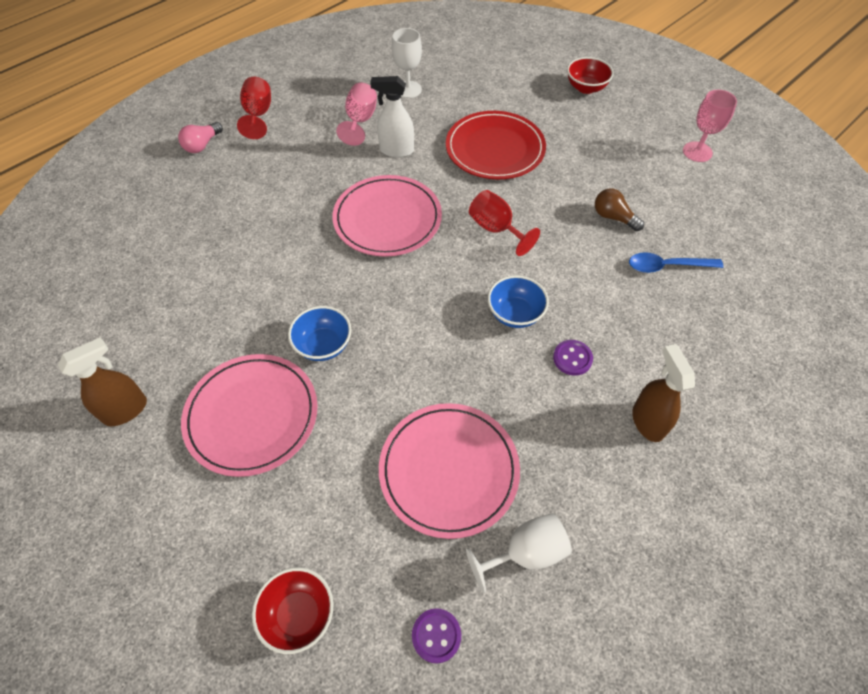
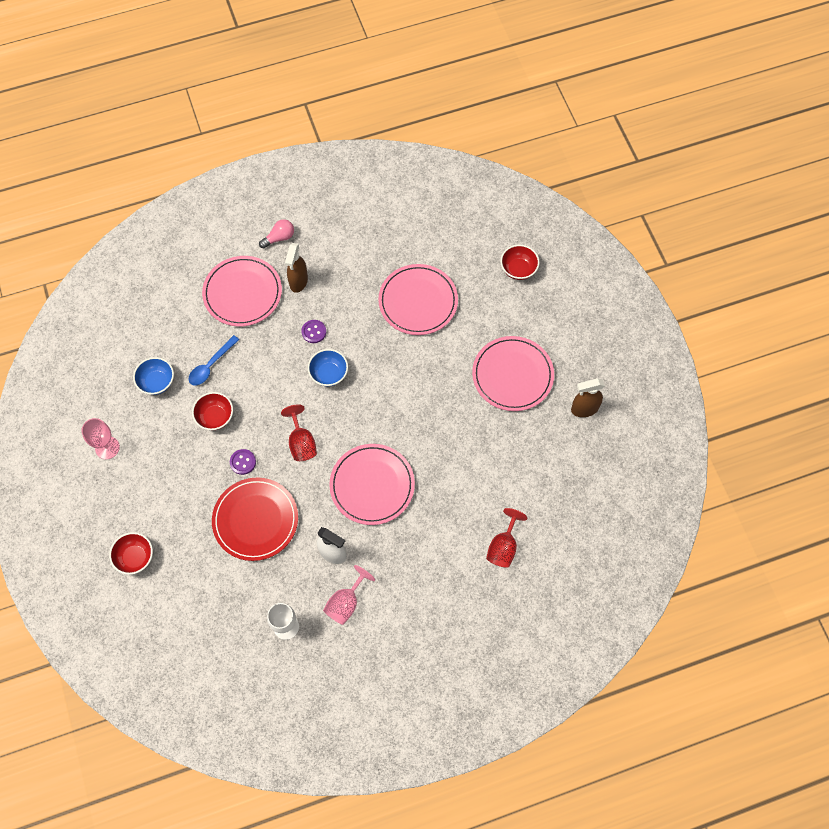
camera: 155 degrees left, 10 degrees up
pink light bulb [178,122,223,153] -> pink light bulb moved to [259,219,294,249]
red goblet [237,77,271,139] -> red goblet moved to [486,508,527,568]
blue bowl [288,306,351,361] -> blue bowl moved to [133,357,174,395]
purple button [412,608,461,663] -> purple button moved to [230,449,256,475]
white goblet [466,513,572,593] -> none
brown light bulb [595,188,644,231] -> red bowl [192,392,233,430]
blue spoon [629,252,723,273] -> blue spoon turned 105 degrees clockwise [188,335,239,386]
none -> pink plate [202,256,282,327]

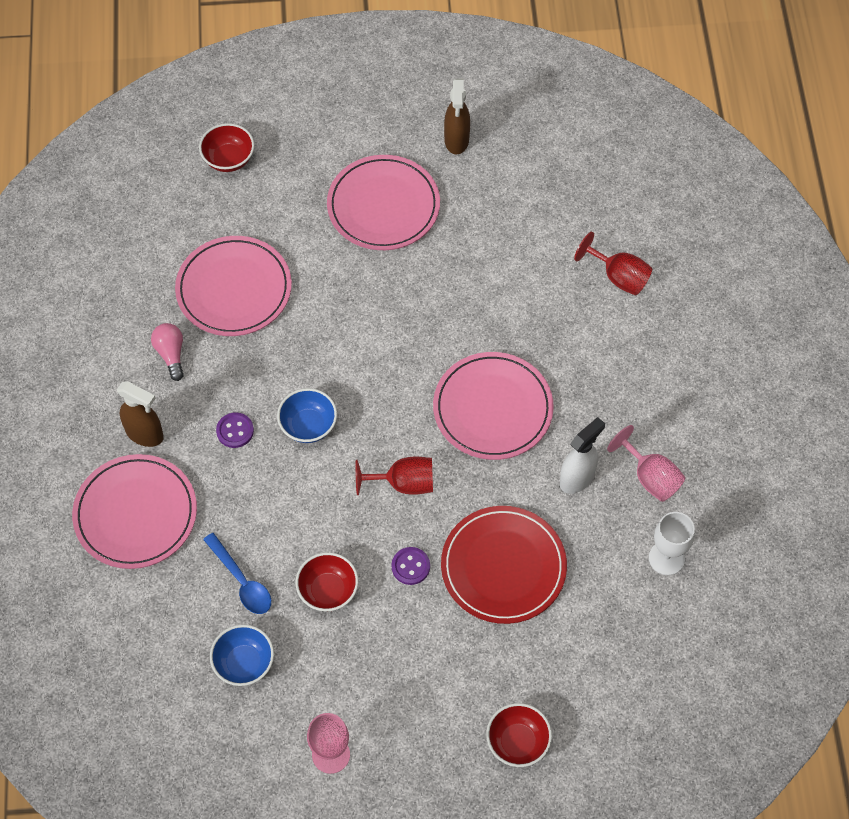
camera: 75 degrees left, 5 degrees down
pink light bulb [259,219,294,249] -> pink light bulb moved to [151,323,184,381]

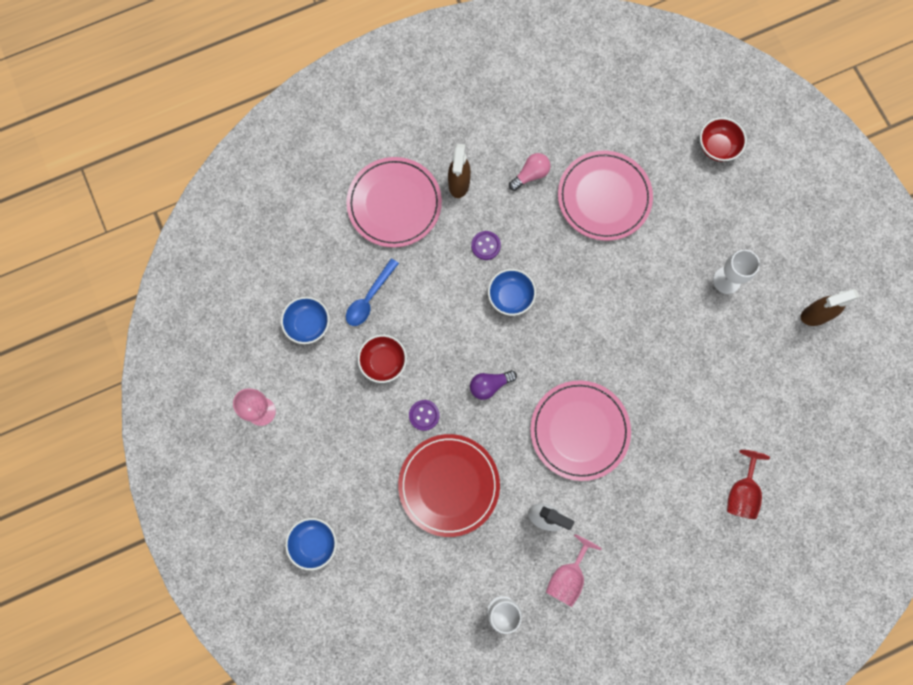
camera: 70 degrees right, 15 degrees up
pink plate [327,155,440,250] -> white goblet [713,250,760,294]
red goblet [355,457,433,495] -> purple light bulb [470,370,517,400]
red bowl [486,703,552,767] -> blue bowl [285,518,337,571]

